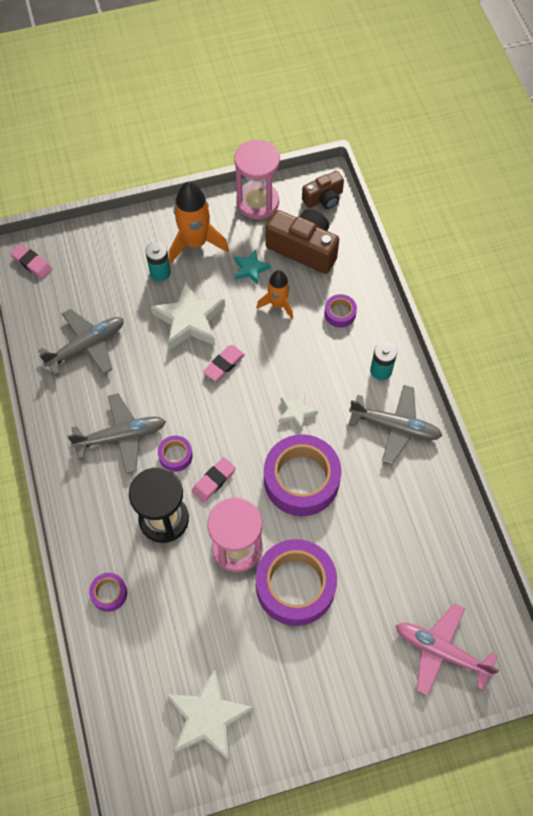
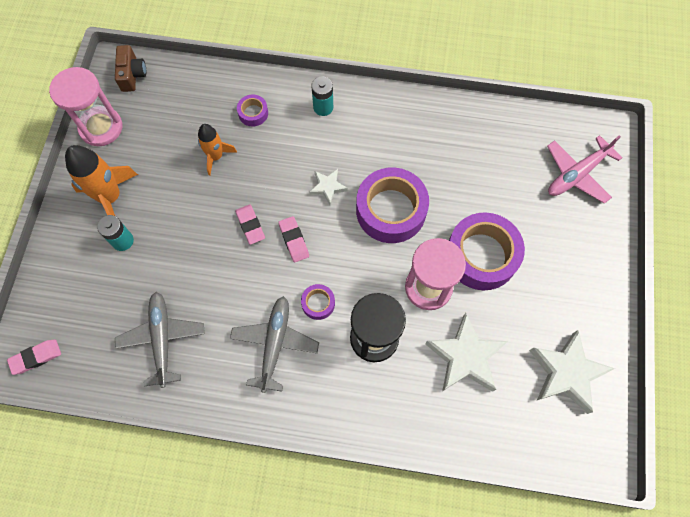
camera: 65 degrees left, 5 degrees up
purple tape [89,573,127,612] -> none
white star [151,280,225,350] -> white star moved to [425,313,508,392]
pink eraser [192,457,236,503] -> pink eraser moved to [278,216,309,262]
turquoise star [234,250,271,285] -> none
brown camera [265,209,339,274] -> none
grey plane [348,385,442,464] -> none

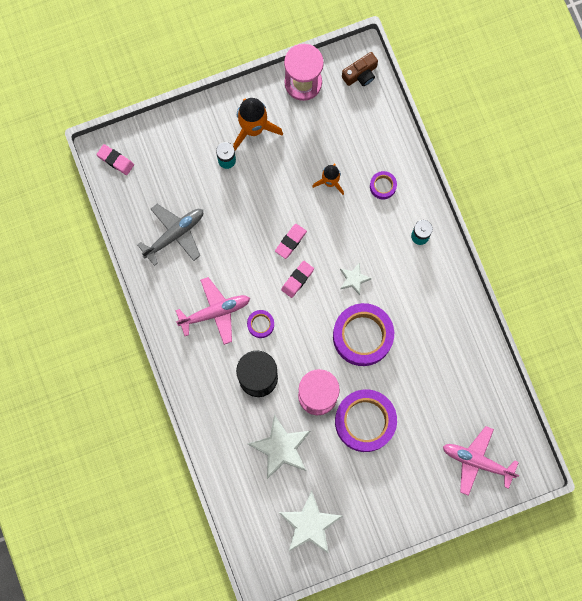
camera: 60 degrees right, 10 degrees up
grey plane [230,296,319,393] -> pink plane [175,277,250,345]

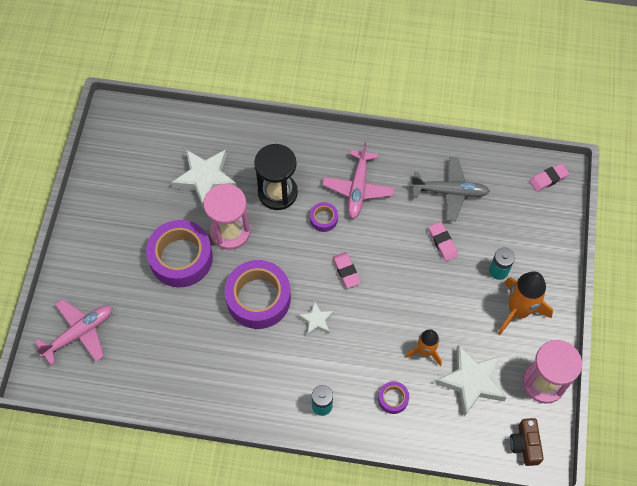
camera: 120 degrees right, 15 degrees down
grey plane [137,204,203,266] -> grey plane turned 75 degrees counterclockwise [411,157,490,221]
pink eraser [275,224,307,259] -> pink eraser moved to [429,222,458,261]
white star [278,491,342,554] -> white star moved to [435,345,507,417]

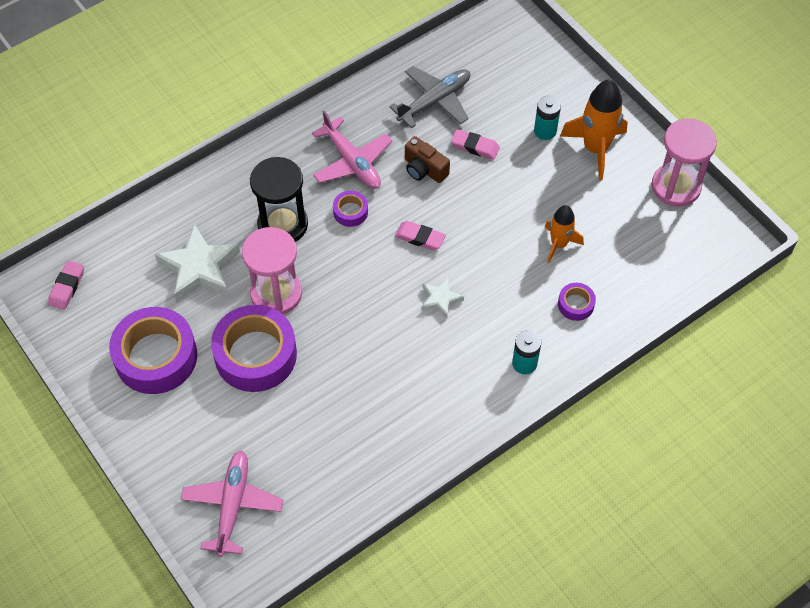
camera: 45 degrees left, 5 degrees down
purple tape [225,260,291,329] -> purple tape moved to [109,307,197,394]
white star [435,345,507,417] -> none
brown camera [510,418,544,466] -> brown camera moved to [405,136,450,183]
pink eraser [529,163,569,192] -> pink eraser moved to [48,261,84,310]

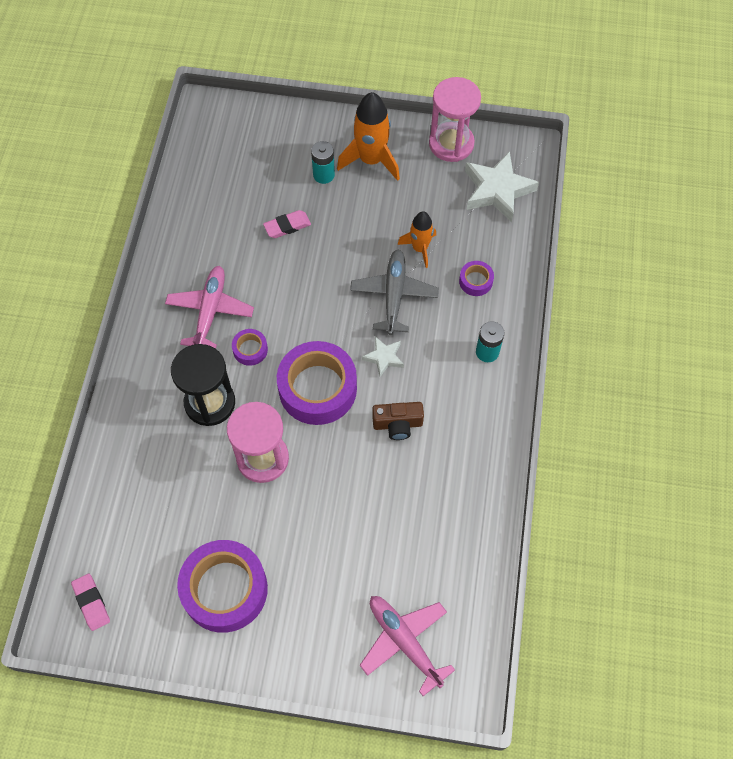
camera: 45 degrees left, 5 degrees up
white star [155,224,240,303] -> white star moved to [465,151,539,222]
purple tape [211,305,297,392] -> purple tape moved to [277,341,357,425]
pink plane [312,111,392,189] -> pink plane turned 90 degrees counterclockwise [165,266,254,349]
grey plane [389,66,470,128] -> grey plane moved to [350,250,439,335]
pink eraser [395,221,446,250] -> none
brown camera [405,136,450,183] -> brown camera moved to [372,402,424,440]

